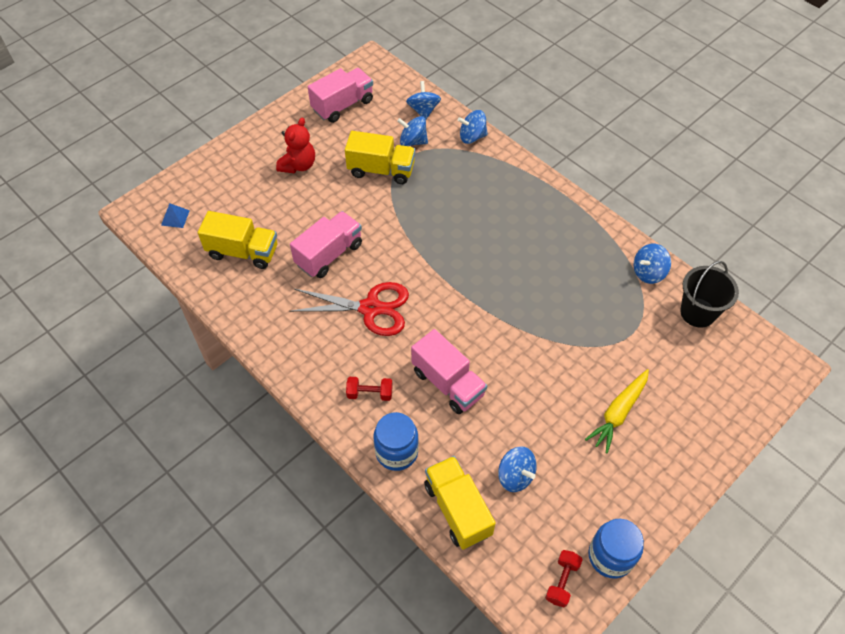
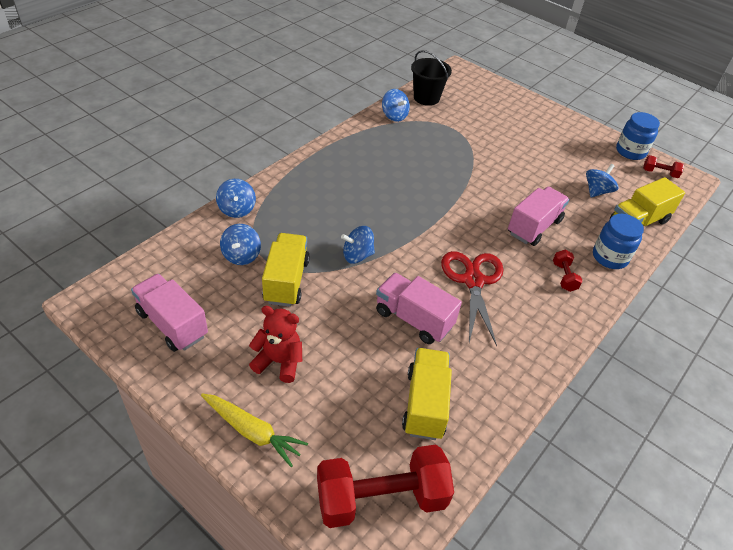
camera: 100 degrees left, 10 degrees down
blue pyramid [161,203,190,228] -> red dumbbell [317,445,454,528]
blue spinning top [406,81,441,119] -> blue spinning top moved to [341,226,375,264]
yellow carrot [585,369,649,453] -> yellow carrot moved to [201,393,308,467]

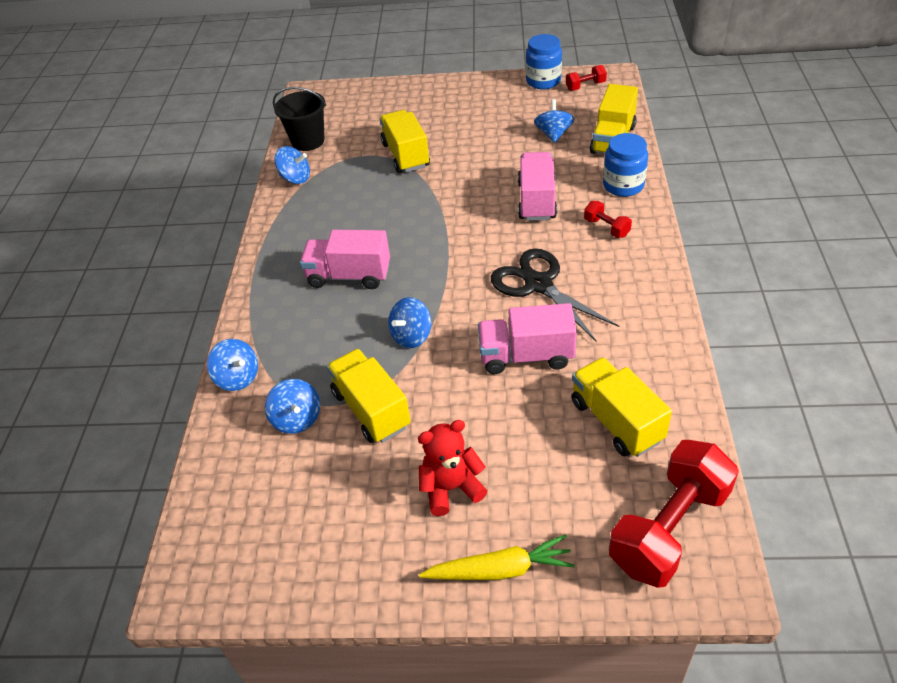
camera: 30 degrees left, 0 degrees up
pink truck [131,274,208,352] -> pink truck moved to [300,230,390,289]
red scissors [441,251,503,346] -> black scissors [491,248,619,341]
none -> yellow truck [380,110,430,173]

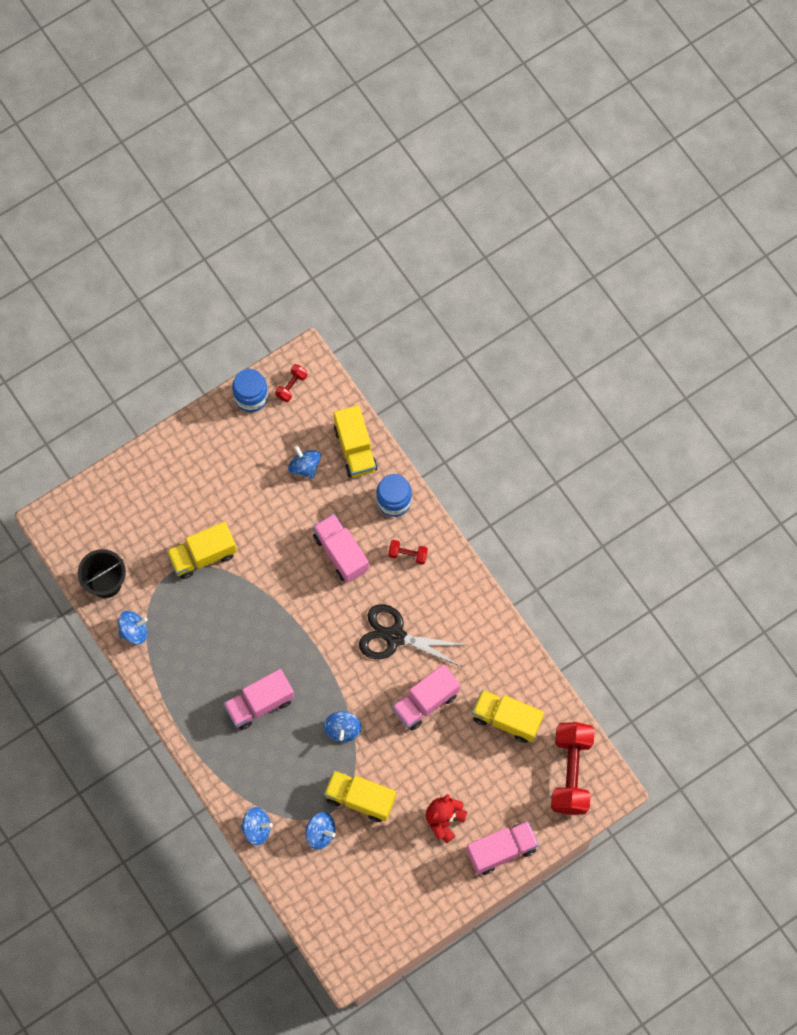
camera: 40 degrees left, 25 degrees up
yellow truck [380,110,430,173] -> yellow truck turned 60 degrees counterclockwise [166,522,237,579]
yellow carrot [419,534,575,580] -> pink truck [466,821,539,875]

